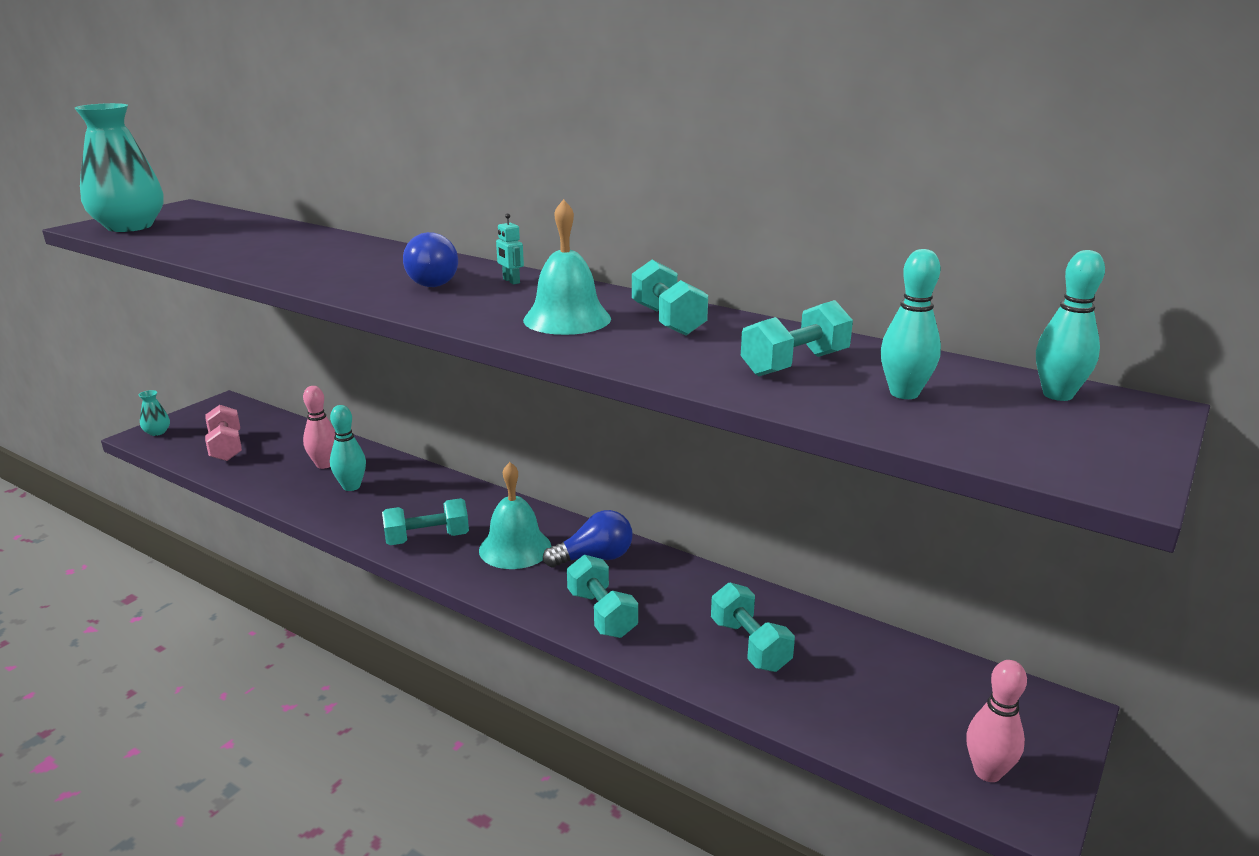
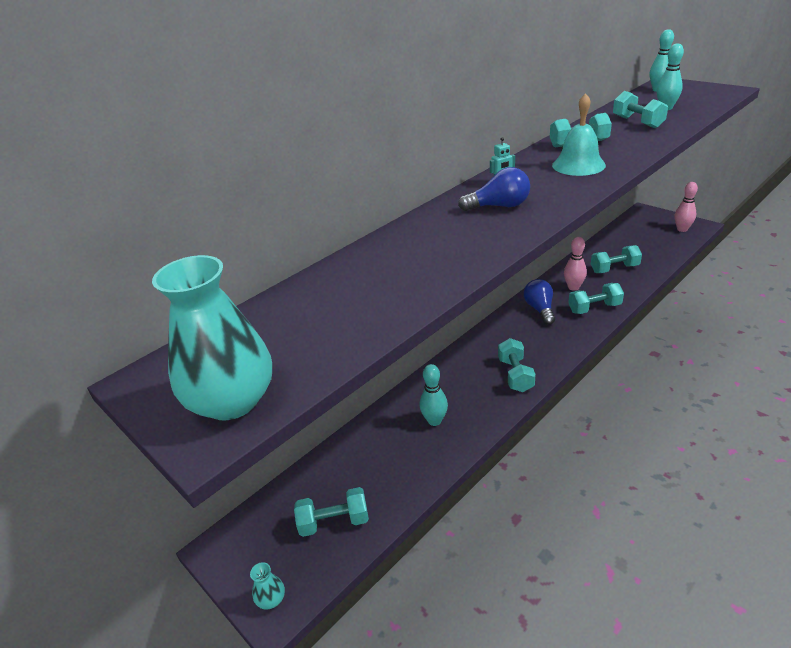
camera: 75 degrees left, 10 degrees up
pink dumbbell [205,405,242,461] -> turquoise dumbbell [294,487,369,537]
pink bowling pin [303,386,336,469] -> pink bowling pin moved to [564,237,587,291]
turquoise bell [479,462,551,569] -> none

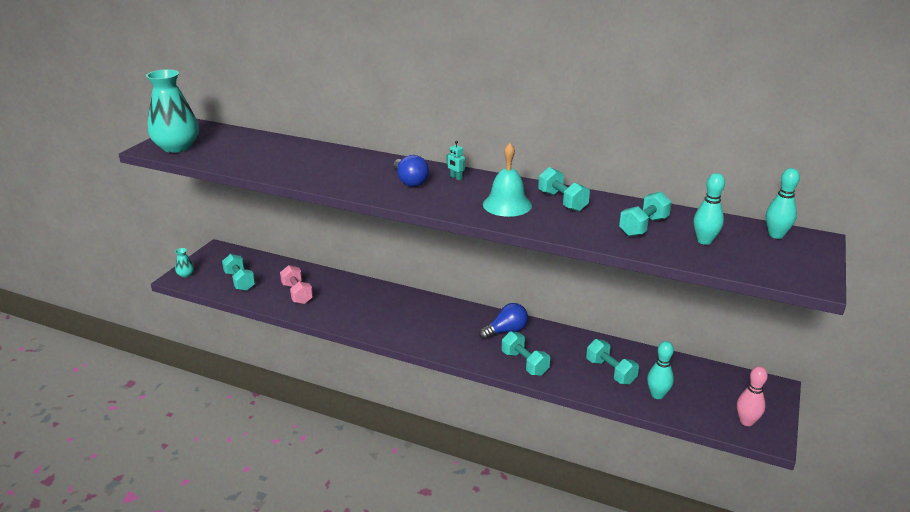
camera: 65 degrees right, 5 degrees down
turquoise bowling pin [420,364,448,426] -> turquoise bowling pin moved to [647,341,674,399]
turquoise dumbbell [498,338,536,392] -> none
pink bowling pin [564,237,587,291] -> none
none -> pink dumbbell [280,265,313,304]

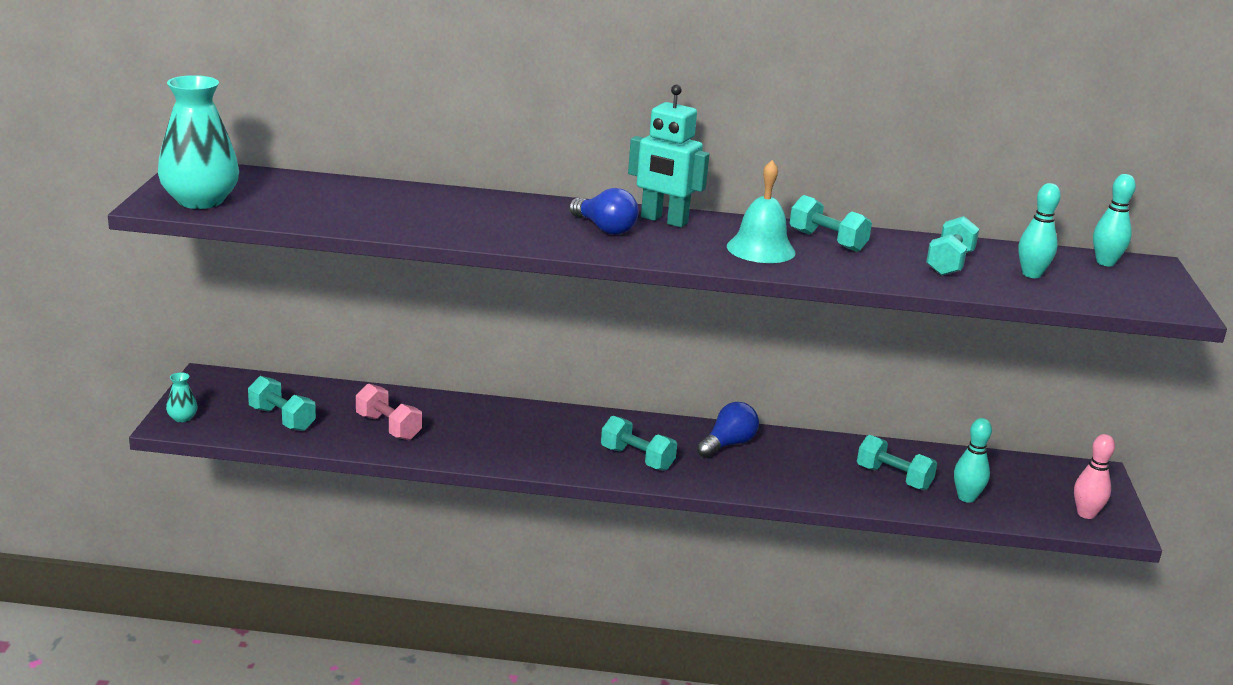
camera: 20 degrees left, 5 degrees down
turquoise robot [447,141,465,181] -> turquoise robot [628,85,709,228], size x2.41
turquoise dumbbell [502,331,550,376] -> turquoise dumbbell moved to [601,416,677,471]

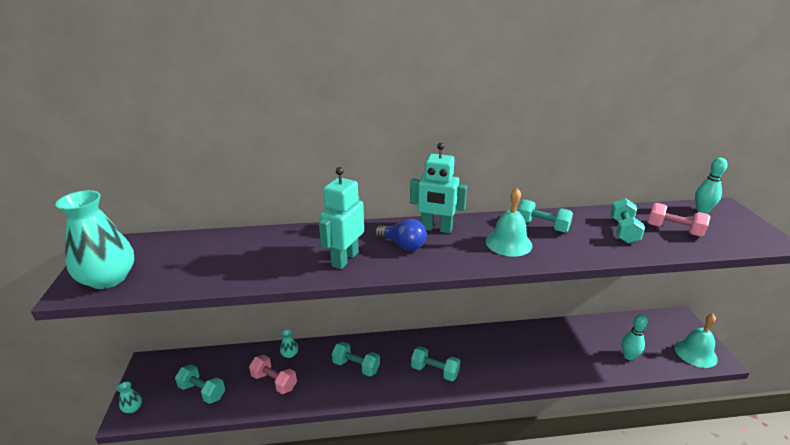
camera: 10 degrees left, 5 degrees up
blue light bulb [697,402,759,458] -> none
turquoise dumbbell [857,435,937,490] -> turquoise dumbbell moved to [332,342,380,377]
turquoise bowling pin [1018,183,1061,278] -> pink dumbbell [648,203,710,237]
pink bowling pin [1074,434,1115,519] -> turquoise bell [674,314,718,368]
none -> turquoise vase [280,330,298,358]
none -> turquoise robot [319,167,364,269]

